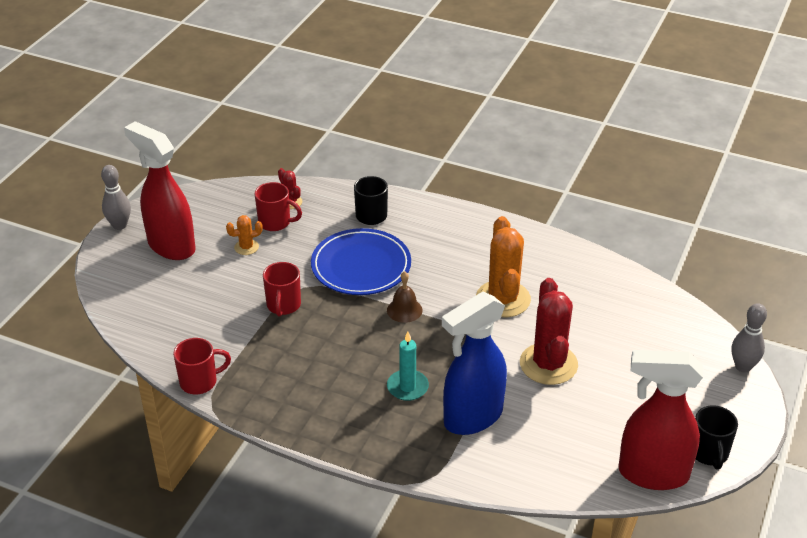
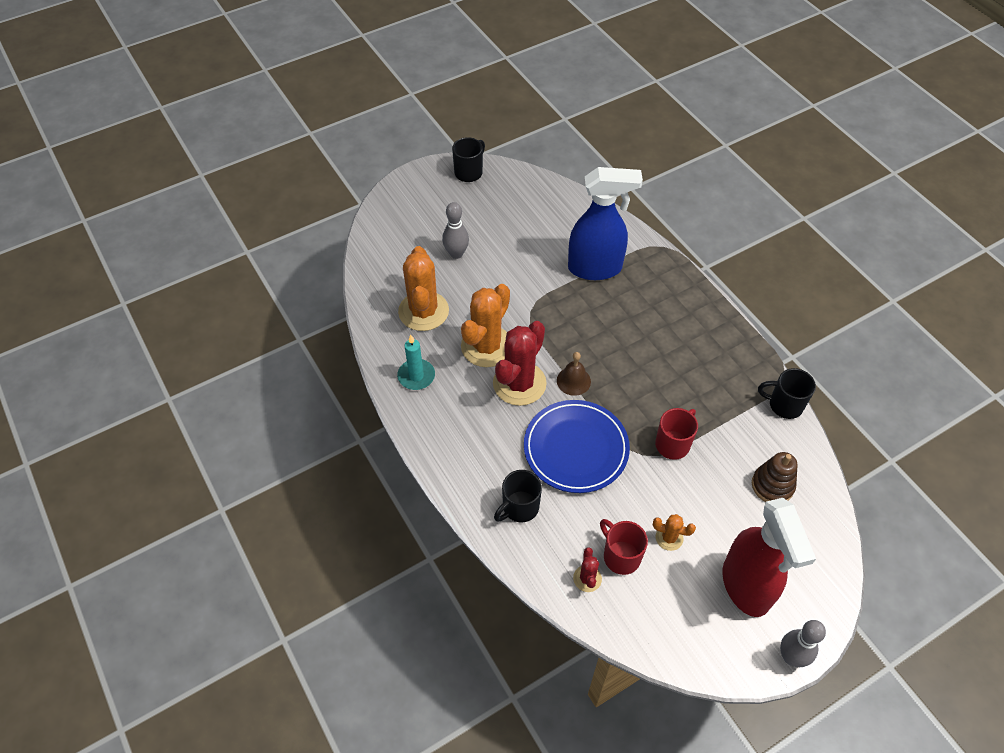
camera: 145 degrees left, 15 degrees up
red mug [173,338,231,394] -> black mug [758,368,816,419]
turquoise candle [387,332,429,401] -> turquoise candle moved to [397,335,435,390]
red cactus [520,278,578,385] -> red cactus moved to [493,321,546,406]
red spray bottle [618,350,703,490] -> none
grey bowling pin [732,303,767,373] -> grey bowling pin moved to [442,202,469,259]
none -> orange cactus [398,246,449,331]
none -> brown stacking toy [752,452,798,502]

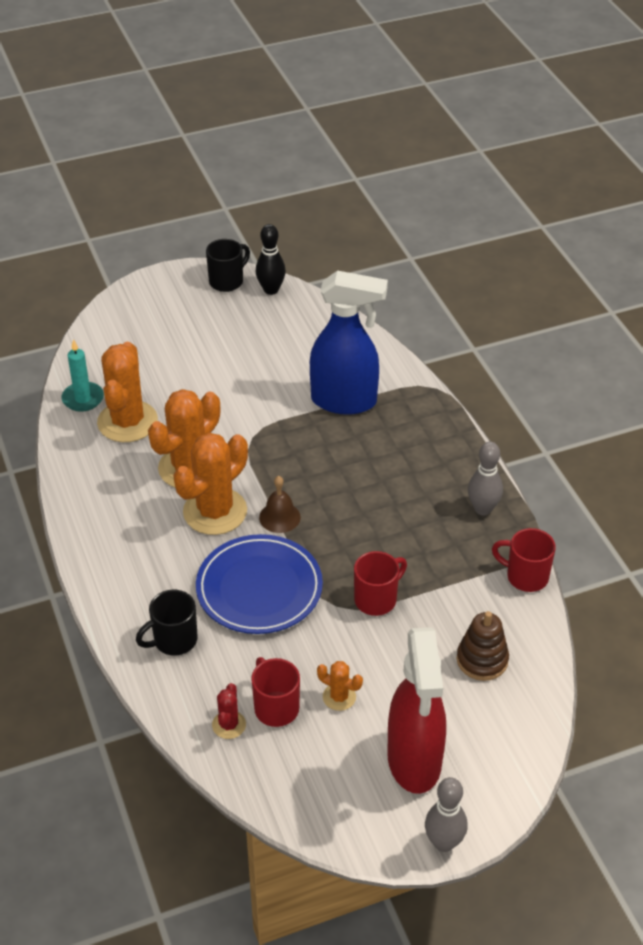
camera: 10 degrees right, 10 degrees down
turquoise candle [397,335,435,390] -> turquoise candle moved to [61,339,104,412]
grey bowling pin [442,202,469,259] -> grey bowling pin moved to [468,442,503,515]
red cactus [493,321,546,406] -> orange cactus [173,432,248,535]
black mug [758,368,816,419] -> red mug [492,528,556,592]
none -> black bowling pin [256,224,286,295]

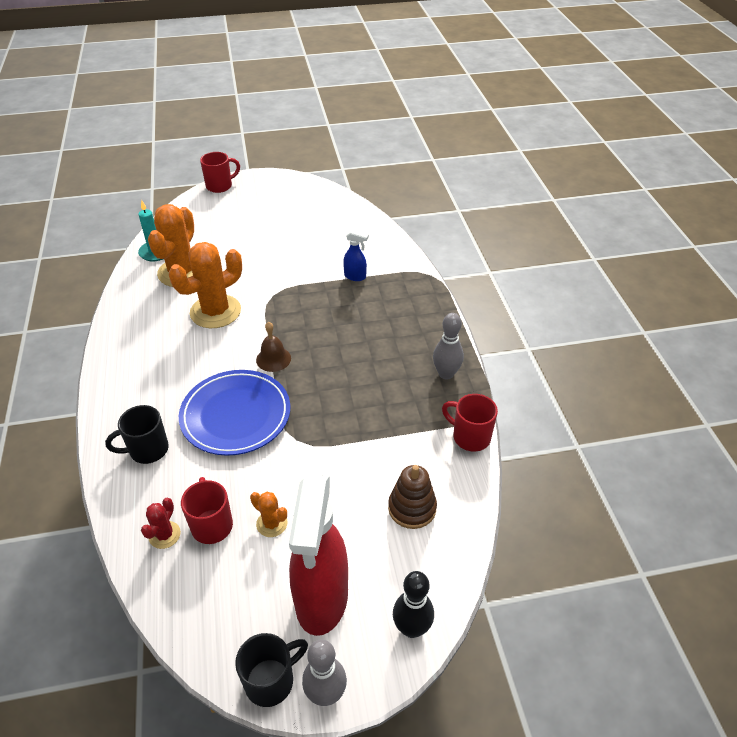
camera: 10 degrees right, 0 degrees up
orange cactus [173,432,248,535] -> none
black mug [206,239,250,292] -> black mug moved to [235,633,308,707]
black bowling pin [256,224,286,295] -> black bowling pin moved to [393,571,434,638]
blue spray bottle [310,270,388,415] -> blue spray bottle [343,230,369,281], size x0.43
red mug [354,551,407,616] -> red mug moved to [200,152,240,193]

